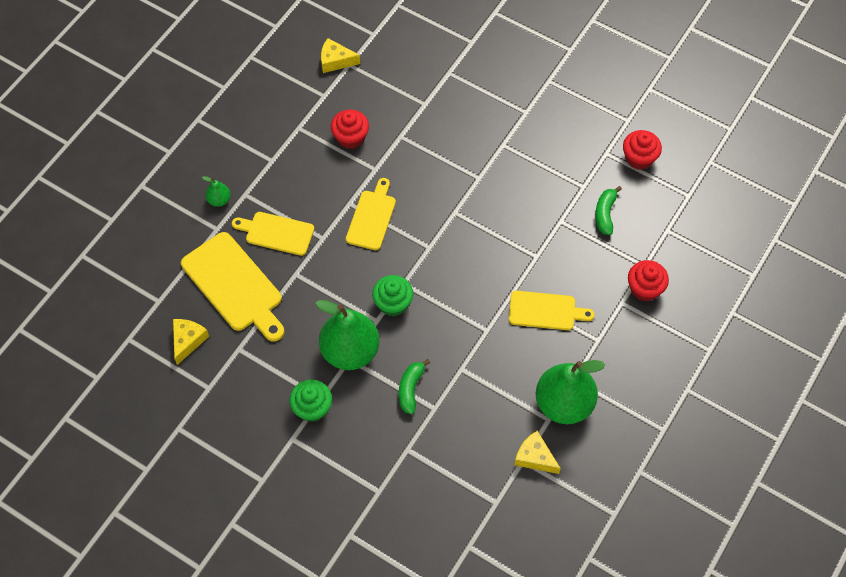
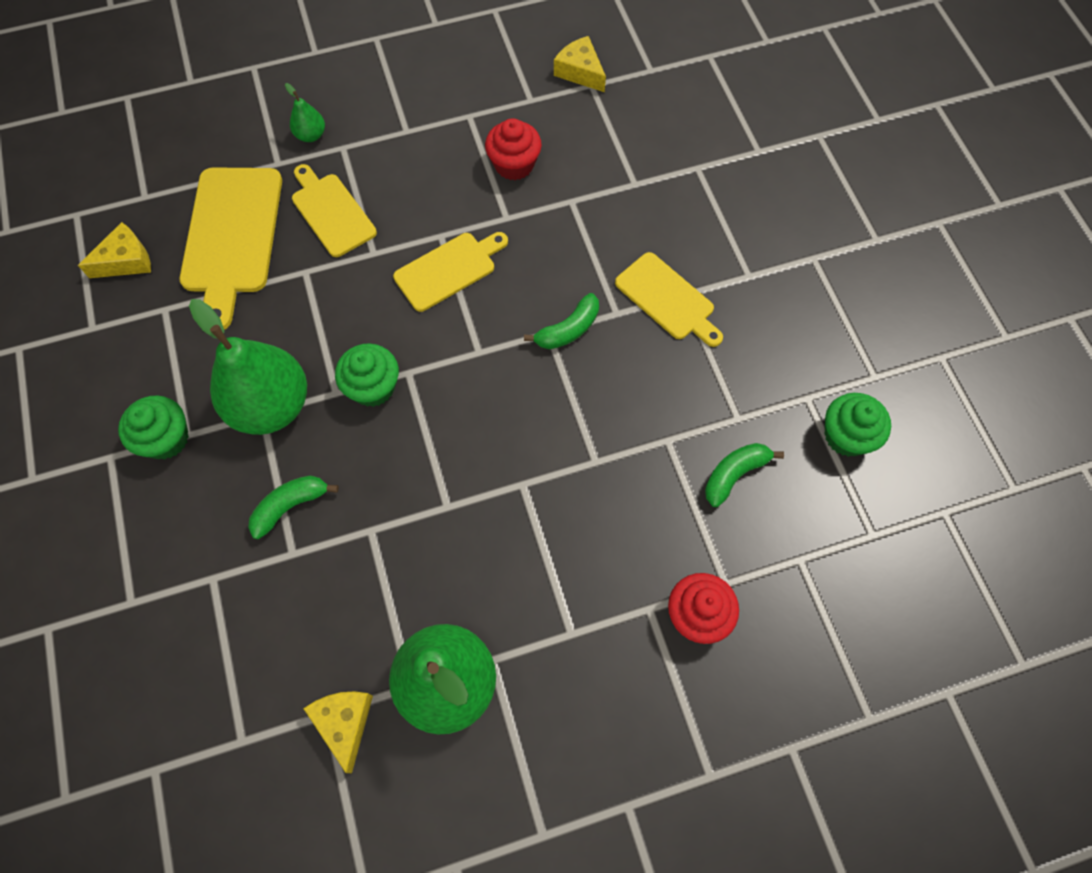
camera: 40 degrees right, 5 degrees up
yellow cutting board [509,291,595,330] -> yellow cutting board moved to [615,252,723,347]
red cupcake [623,130,662,170] -> green cupcake [825,393,891,457]
none -> green banana [524,293,599,349]

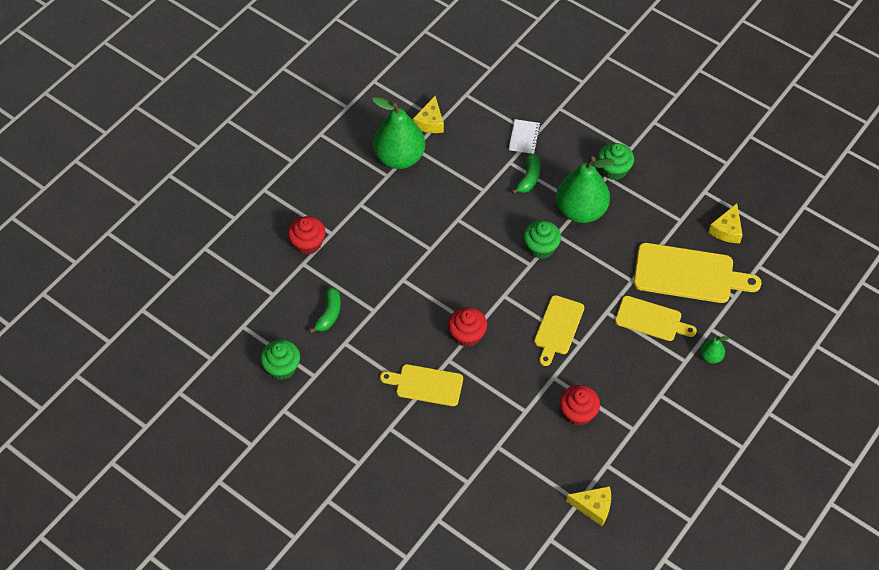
camera: 145 degrees right, 10 degrees down
yellow cutting board [180,167,282,330] -> yellow cutting board turned 135 degrees clockwise [634,243,762,303]
yellow cheese [303,691,373,773] -> yellow cheese turned 60 degrees clockwise [413,96,444,133]
green banana [524,293,599,349] -> red cupcake [448,307,487,347]
none -> white notebook [509,119,540,154]

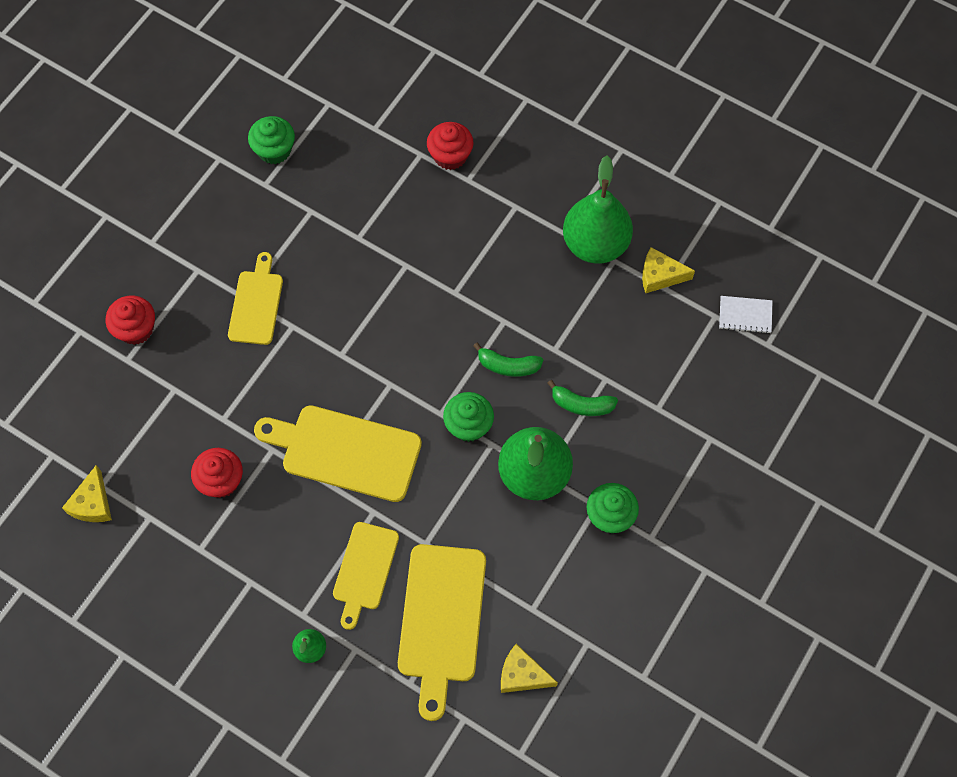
camera: 85 degrees right, 10 degrees up
green banana [309,287,341,333] -> green banana moved to [473,342,543,377]
red cupcake [448,307,487,347] -> red cupcake moved to [106,295,155,345]
white notebook [509,119,540,154] -> white notebook moved to [719,296,772,334]
yellow cutting board [534,295,584,366] -> yellow cutting board [254,405,422,502], size x1.59

